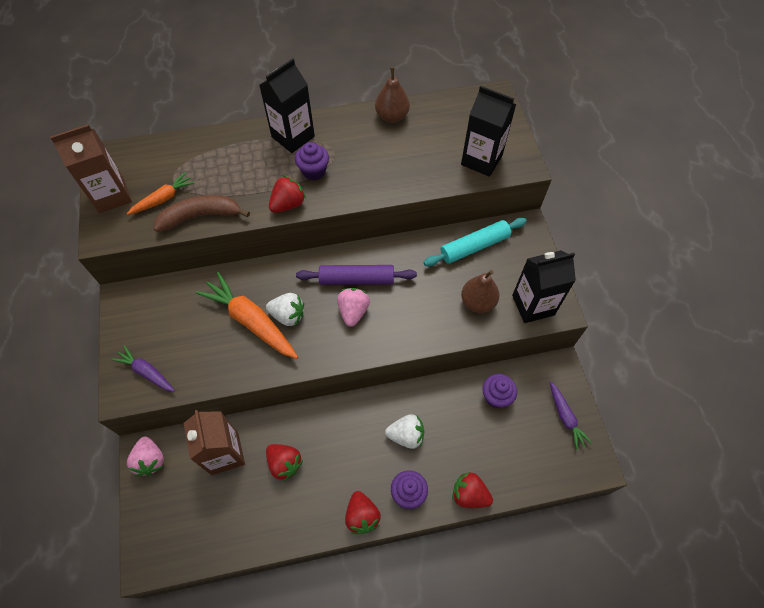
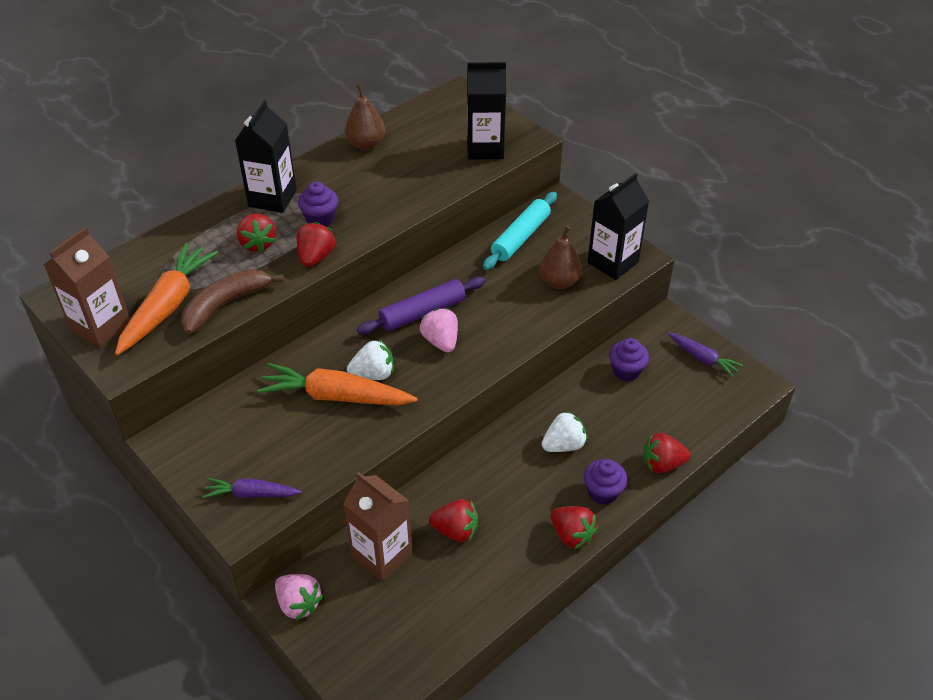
camera: 30 degrees left, 15 degrees down
orange carrot [127,172,195,215] -> orange carrot [115,243,218,355], size x1.76
none -> red strawberry [236,214,276,253]

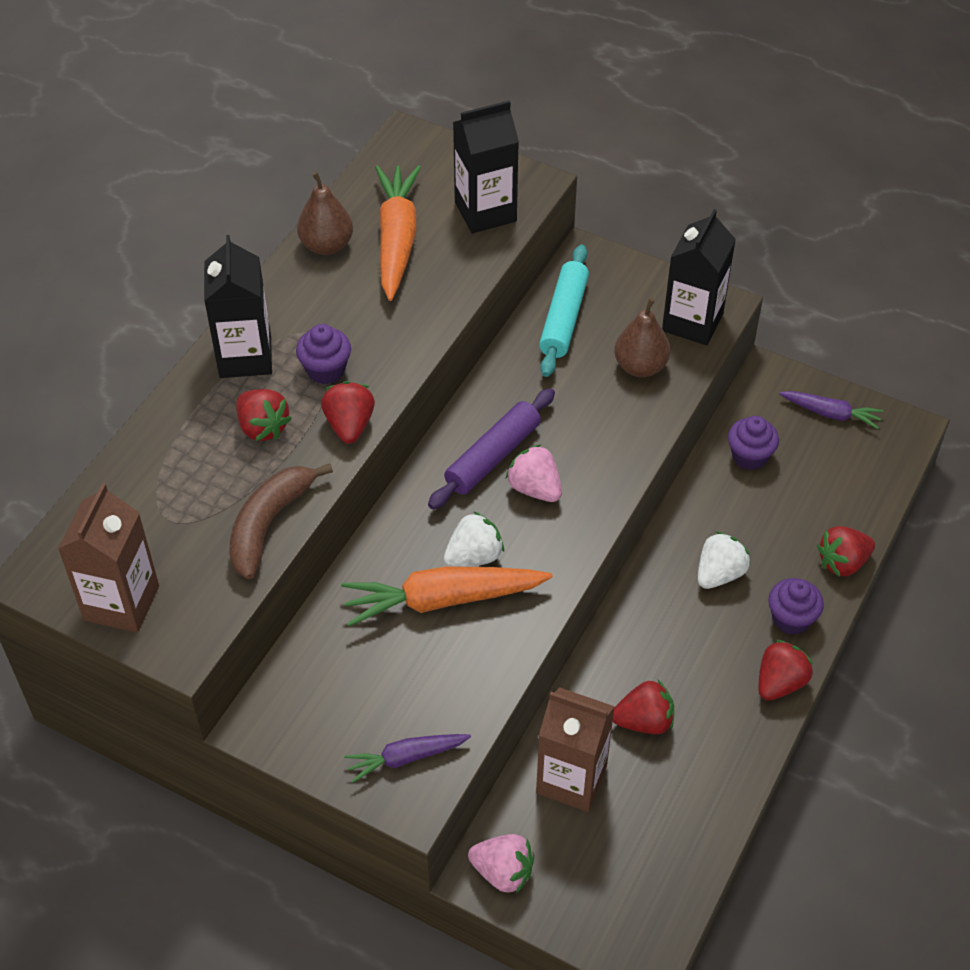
camera: 20 degrees left, 5 degrees up
orange carrot [115,243,218,355] -> orange carrot moved to [375,165,421,301]
red strawberry [551,506,598,550] -> red strawberry turned 75 degrees counterclockwise [758,640,813,701]

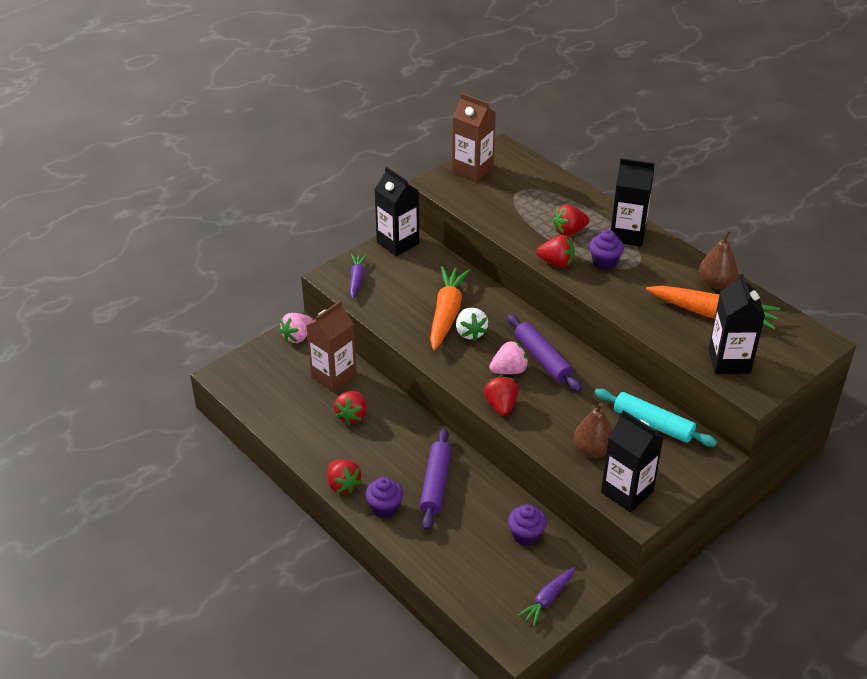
camera: 110 degrees right, 10 degrees down
brown banana [229,463,333,579] -> none
white strawberry [698,532,750,589] -> purple rolling pin [420,428,451,531]
red strawberry [817,526,875,577] -> red strawberry moved to [484,376,519,416]
none -> black carton [375,167,419,256]

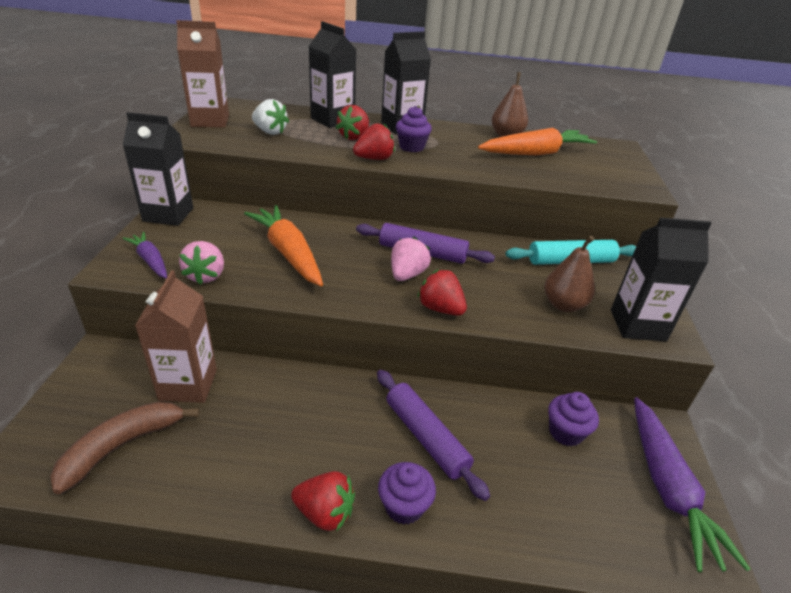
camera: 45 degrees left, 5 degrees down
pink strawberry [279,313,313,343] -> pink strawberry moved to [179,241,224,285]
red strawberry [334,391,367,425] -> none
white strawberry [456,308,488,341] -> white strawberry moved to [252,99,289,135]
purple carrot [517,567,575,626] -> purple carrot [634,397,750,572], size x1.76
black carton [708,274,765,374] -> black carton moved to [309,21,356,128]
none -> brown banana [50,402,200,494]

